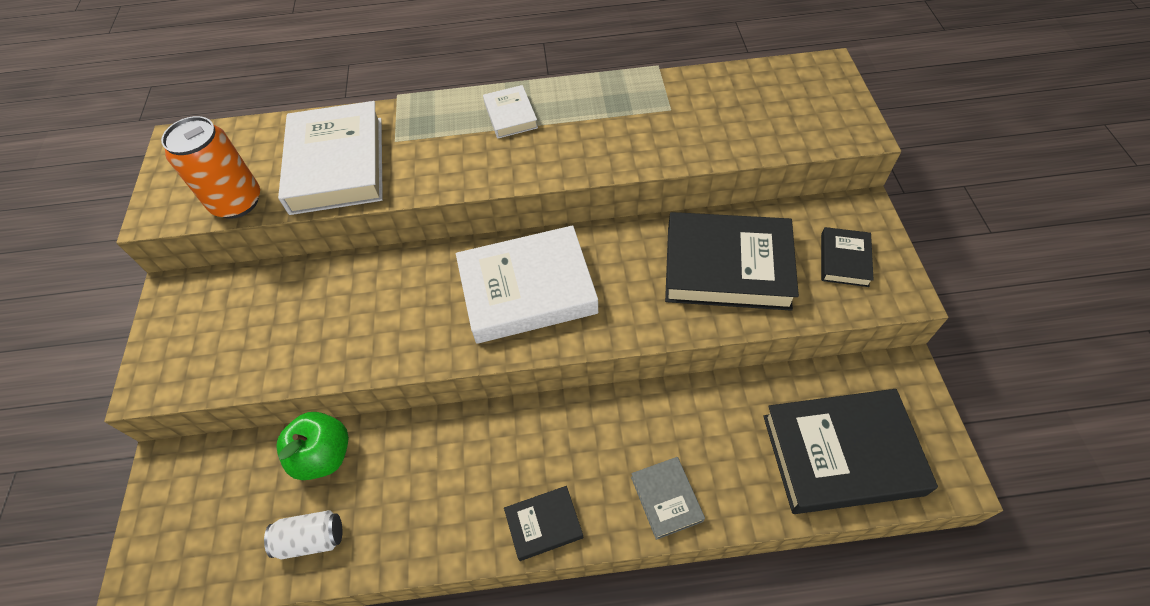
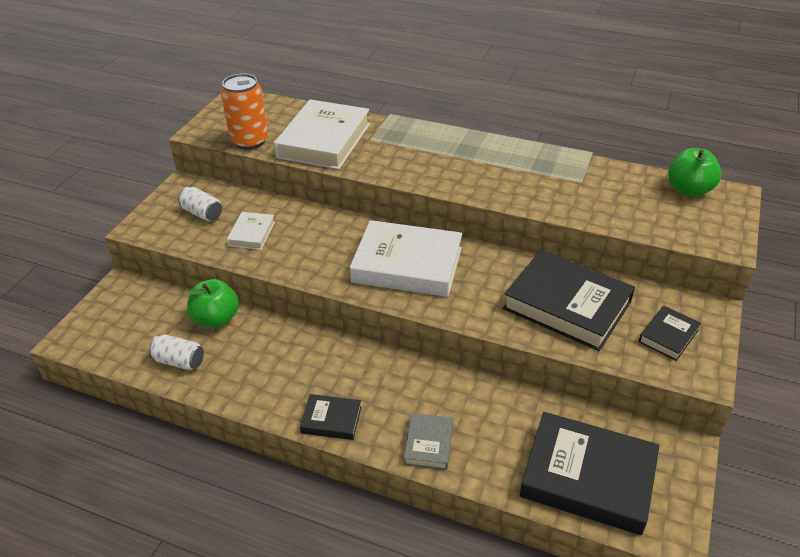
camera: 25 degrees right, 15 degrees down
white book [483,85,538,138] -> white book moved to [227,212,275,250]
none -> white can [178,187,222,222]
none -> green apple [668,148,722,197]

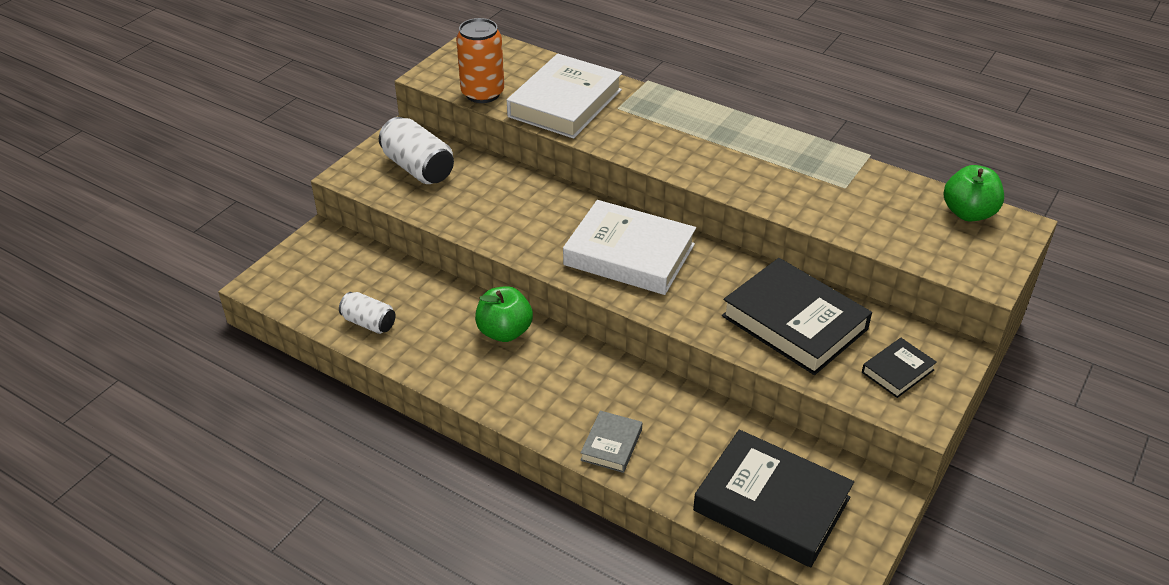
camera: 10 degrees right, 0 degrees up
white can [178,187,222,222] -> white can [379,117,454,184], size x1.63
green apple [187,279,239,328] -> green apple moved to [475,286,533,342]
white book [227,212,275,250] -> none
black book [300,394,361,440] -> none

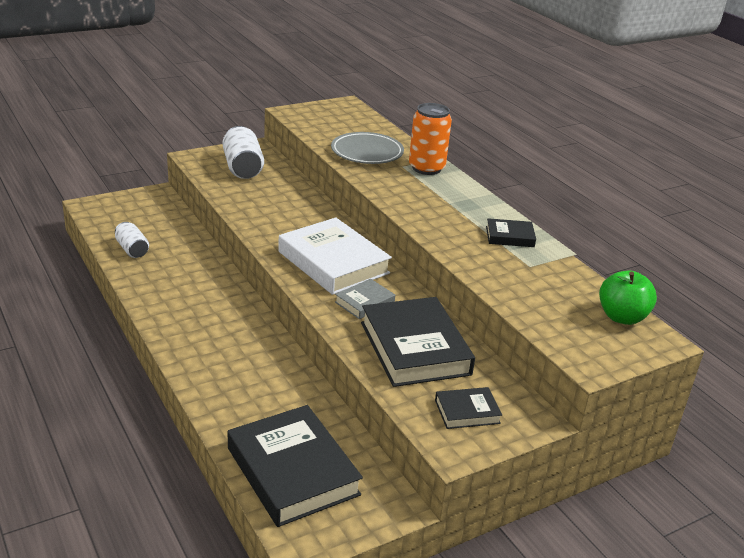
camera: 25 degrees right, 10 degrees down
orange can [456,18,504,103] -> orange can moved to [409,103,452,175]
green apple [475,286,533,342] -> none
white book [507,54,622,139] -> grey plate [331,132,404,164]
grey book [580,411,642,473] -> grey book moved to [335,279,395,319]
none -> black book [486,218,536,247]

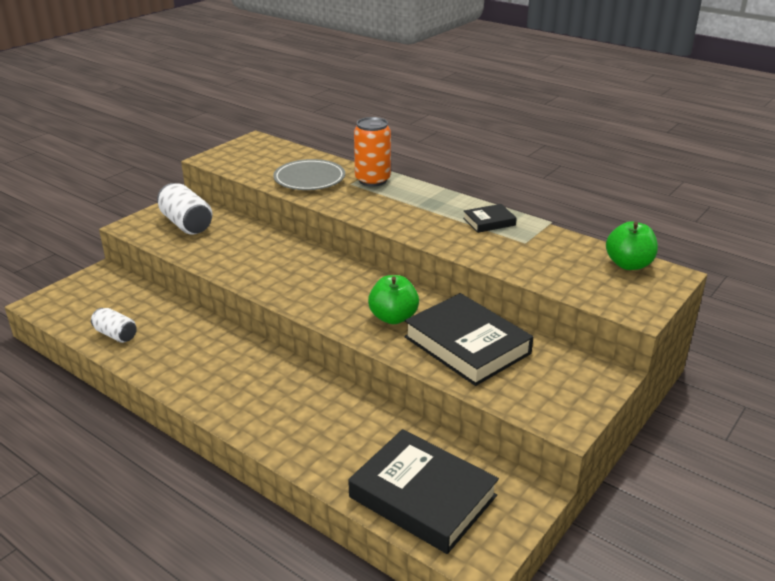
camera: 20 degrees left, 0 degrees up
white book [278,218,392,295] -> none
grey book [335,279,395,319] -> green apple [368,275,419,324]
black book [435,387,502,429] -> none

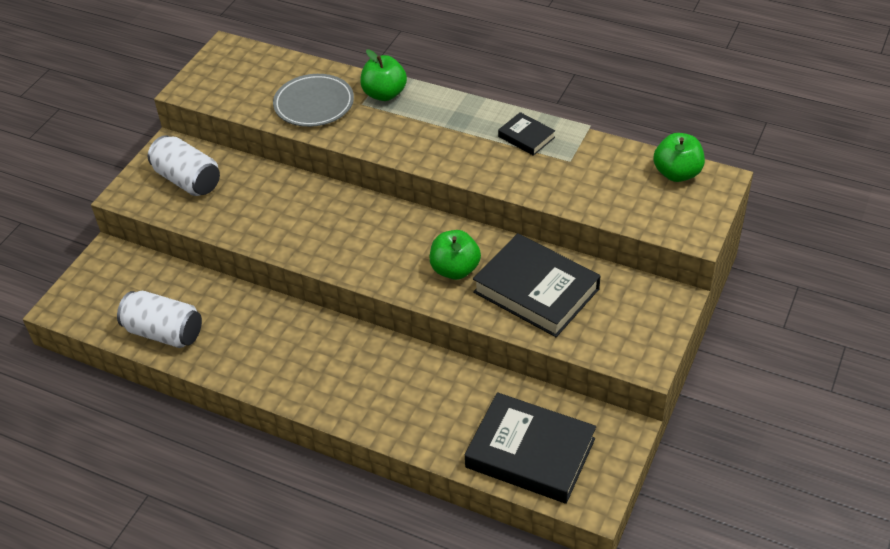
camera: 10 degrees left, 15 degrees up
white can [91,308,137,343] -> white can [117,291,202,348], size x1.63
orange can [354,117,391,187] -> green apple [360,49,407,101]
black book [463,204,517,233] -> black book turned 75 degrees clockwise [498,112,555,156]

